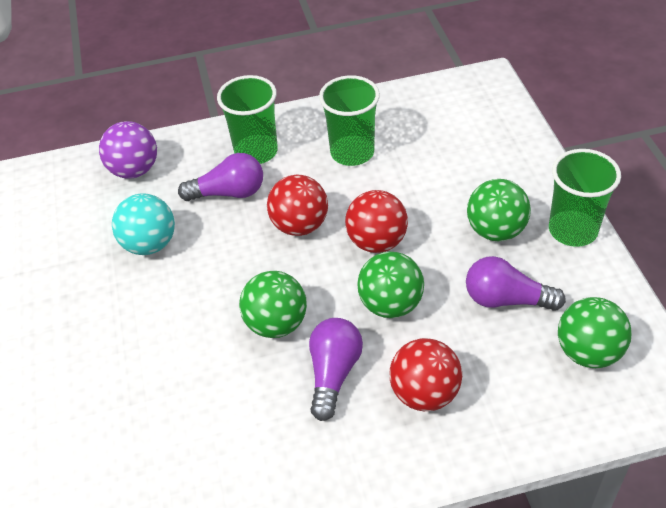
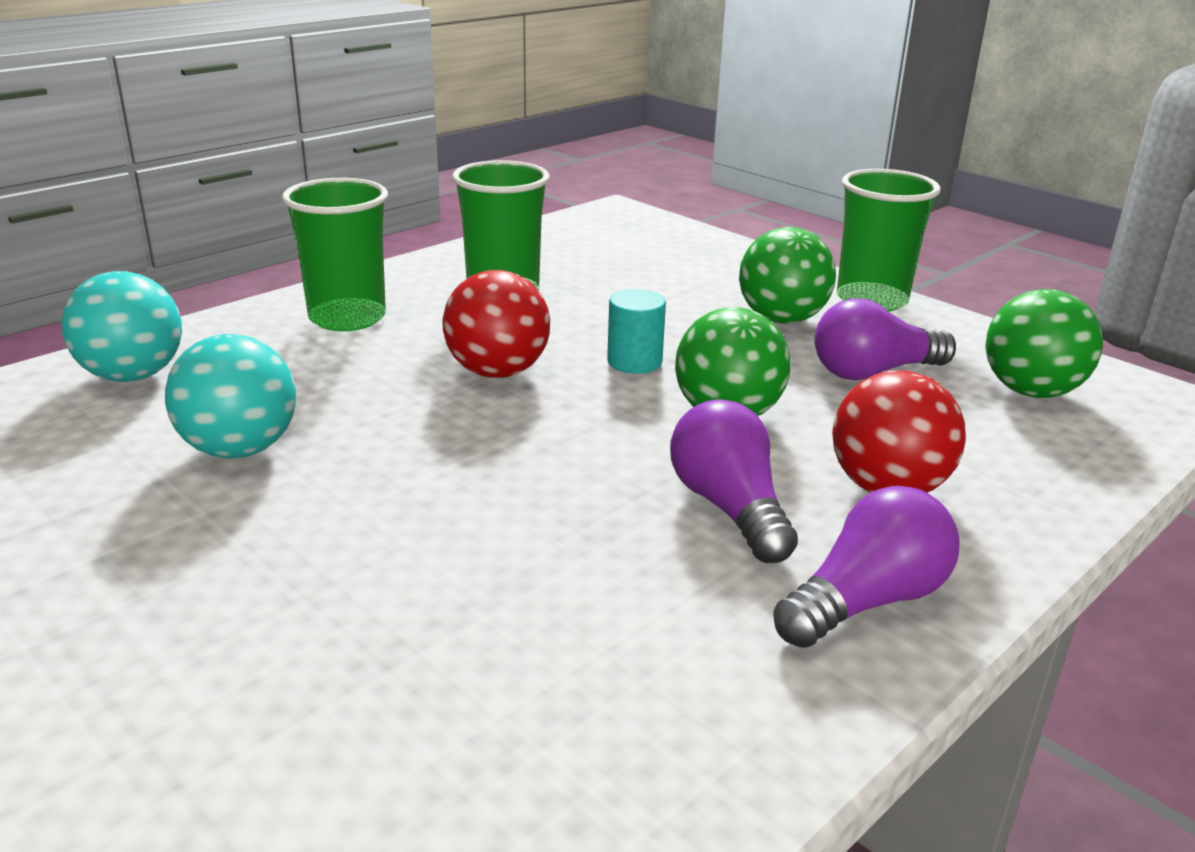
camera: 35 degrees left, 20 degrees down
purple ball [99,121,157,179] -> turquoise ball [62,271,182,382]
purple light bulb [178,153,263,201] -> purple light bulb moved to [773,486,960,648]
green ball [239,271,307,338] -> none
red ball [345,190,408,253] -> turquoise cylinder [607,289,666,374]

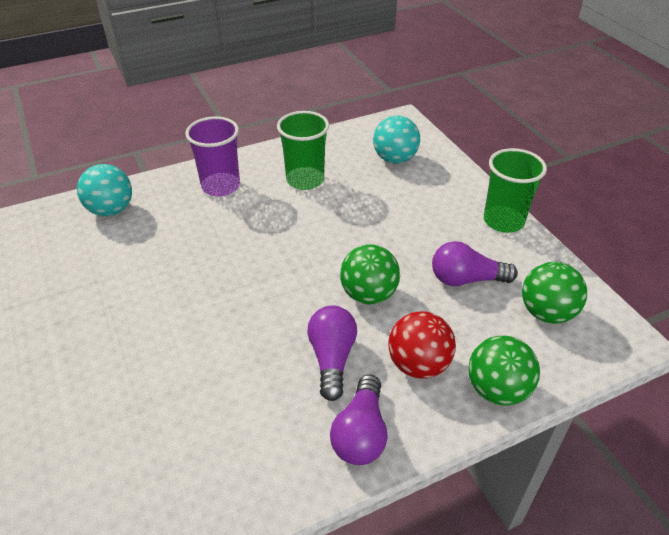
camera: 20 degrees right, 15 degrees up
turquoise ball [165,334,296,459] -> turquoise ball moved to [373,115,420,164]
green cup [282,178,388,331] -> purple cup [185,116,240,196]
red ball [443,270,550,378] -> none
turquoise cylinder [607,289,666,374] -> none
green ball [739,227,836,323] -> green ball moved to [468,336,540,406]
purple light bulb [773,486,960,648] -> purple light bulb turned 120 degrees clockwise [330,374,387,465]

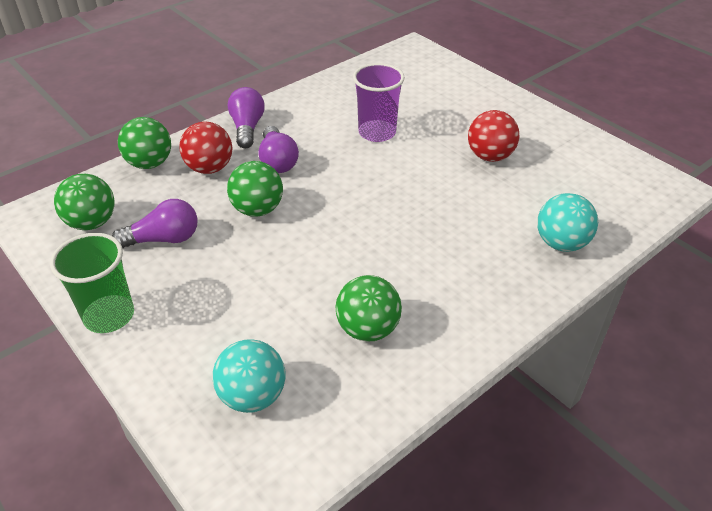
camera: 165 degrees right, 0 degrees up
purple cup [185,116,240,196] -> purple cup moved to [353,63,405,142]
green cup [277,111,329,190] -> green ball [335,275,402,342]
none -> red ball [468,110,520,162]

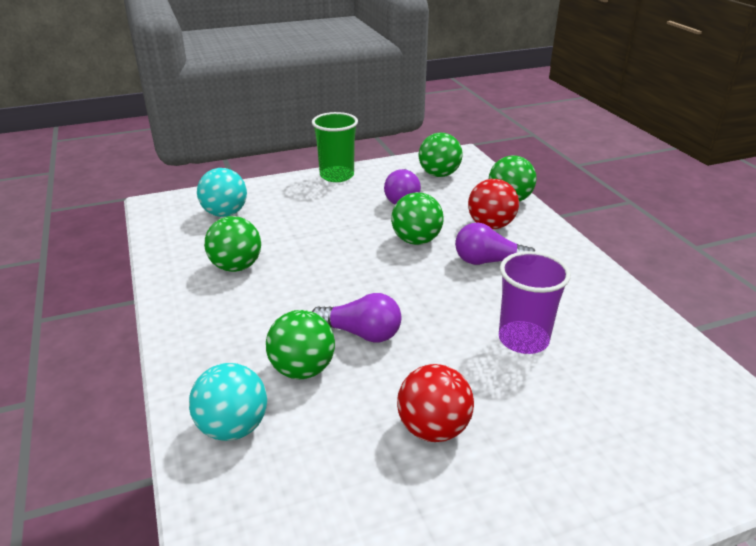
camera: 110 degrees right, 10 degrees down
purple light bulb [228,87,265,148] -> purple light bulb moved to [312,293,402,343]
none -> green ball [266,310,335,379]

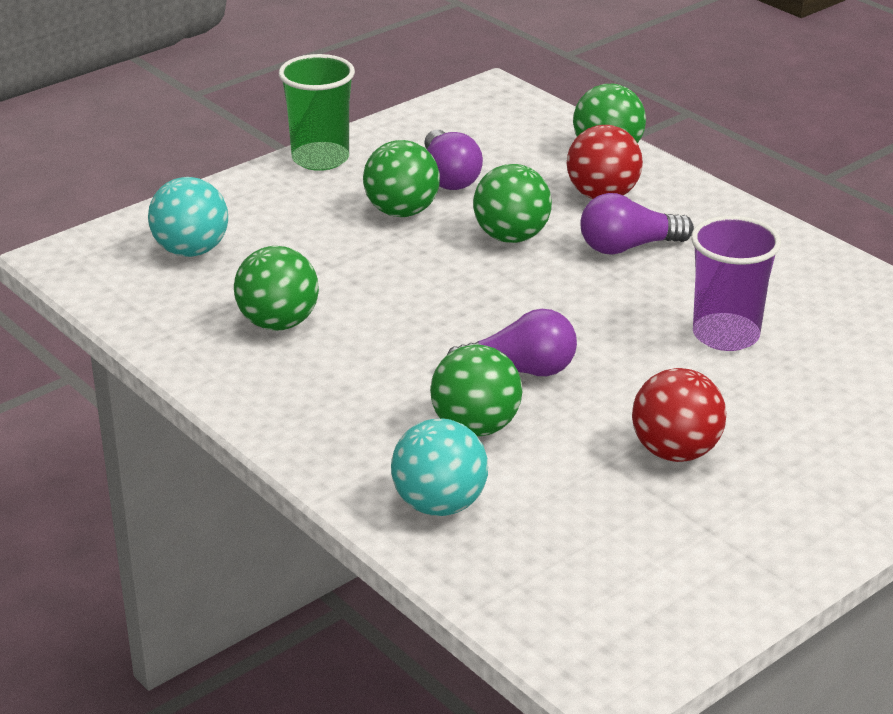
camera: 20 degrees left, 0 degrees up
green ball [419,133,463,177] -> green ball moved to [363,140,440,217]

